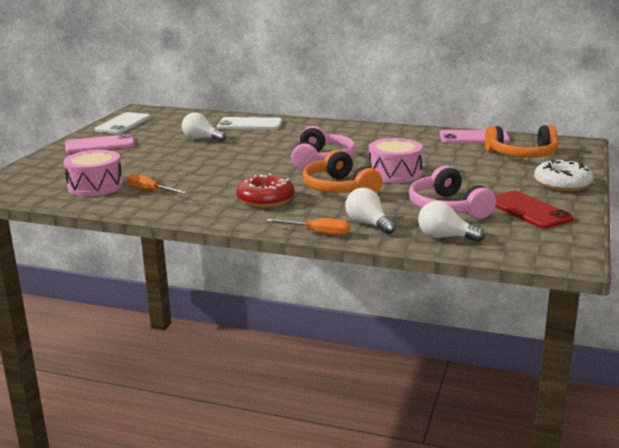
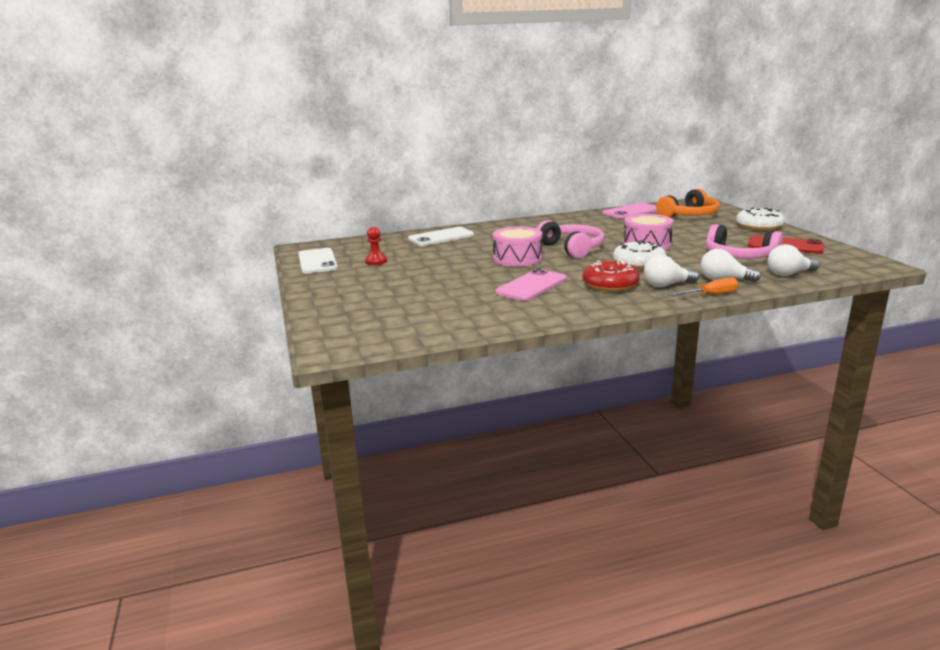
camera: 35 degrees left, 0 degrees up
pink drum [64,150,123,196] -> pink drum moved to [493,227,542,267]
pink phone [65,134,135,153] -> pink phone moved to [495,268,567,301]
orange screwdriver [128,173,187,194] -> none
white light bulb [182,113,226,142] -> white light bulb moved to [644,255,699,287]
orange headphones [302,149,382,194] -> white donut [613,240,666,269]
none -> red pawn [365,227,387,265]

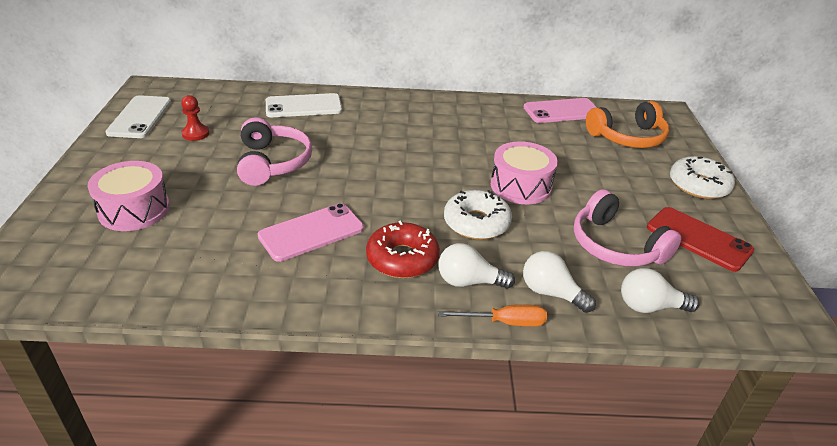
camera: 15 degrees right, 15 degrees up
pink drum [493,227,542,267] -> pink drum moved to [88,161,170,231]
pink headphones [537,220,604,258] -> pink headphones moved to [237,117,312,186]

